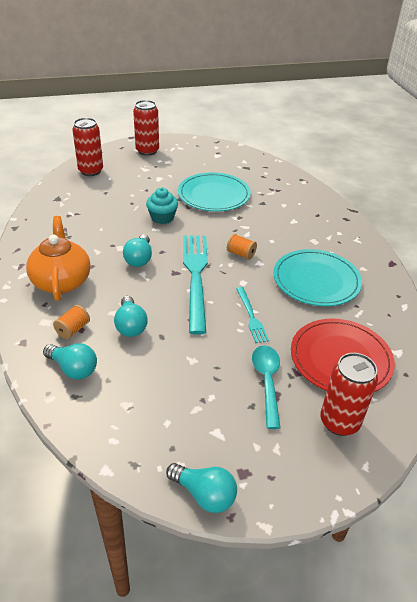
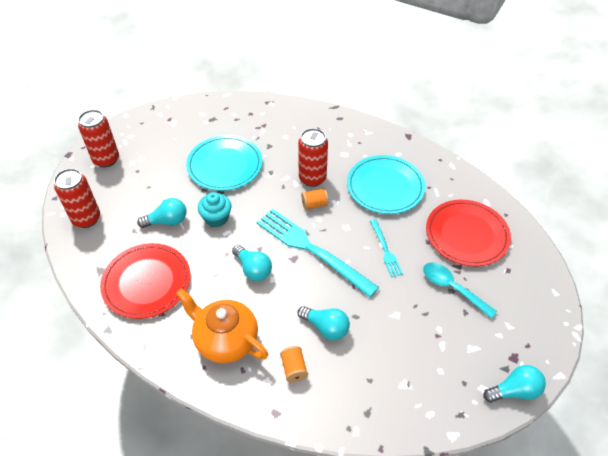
camera: 45 degrees left, 10 degrees up
turquoise light bulb [43,343,97,380] -> turquoise light bulb moved to [137,198,186,228]
turquoise fork [236,287,269,343] -> turquoise fork turned 45 degrees clockwise [370,219,403,277]
red can [320,353,378,436] -> red can moved to [298,128,328,187]
none -> red plate [100,243,190,319]

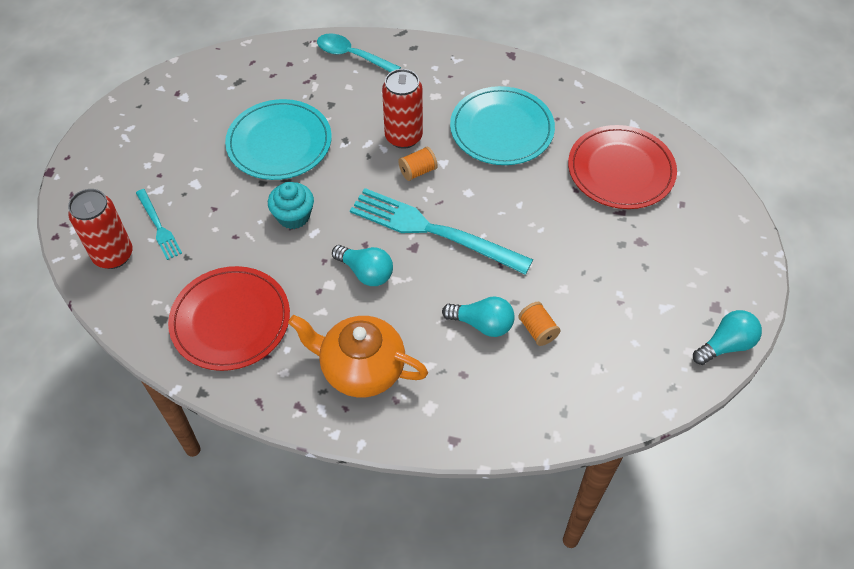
camera: 15 degrees left, 5 degrees up
red can [78,110,119,168] -> none
turquoise light bulb [137,198,186,228] -> none
orange spool [280,346,308,382] -> orange spool moved to [518,302,561,346]
turquoise fork [370,219,403,277] -> turquoise fork moved to [136,189,182,260]
turquoise spoon [423,262,497,319] -> turquoise spoon moved to [317,33,401,72]

